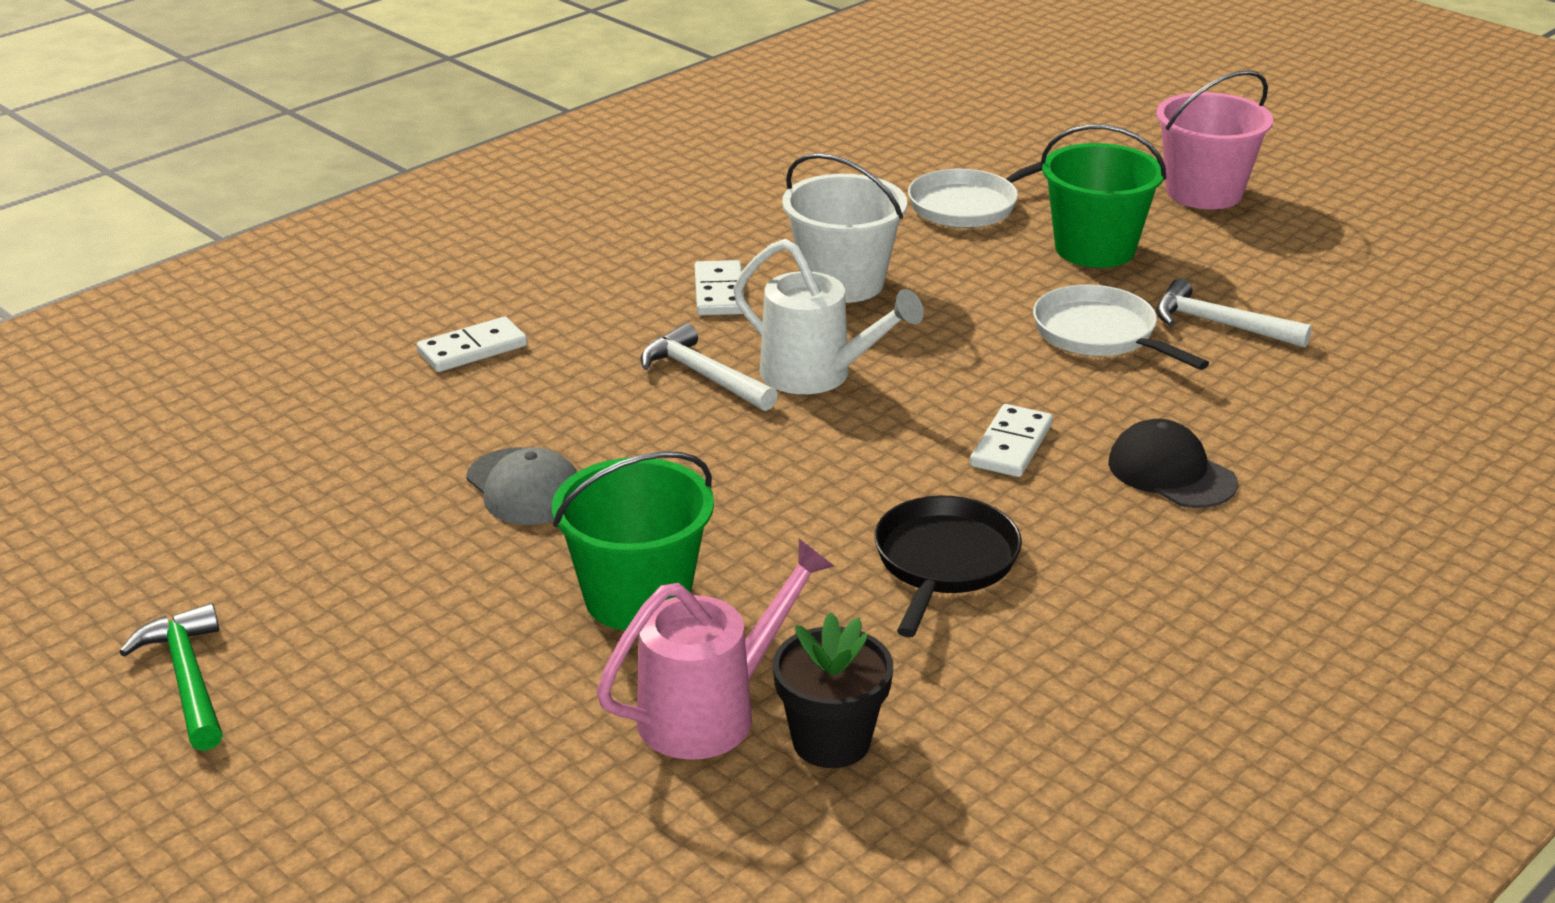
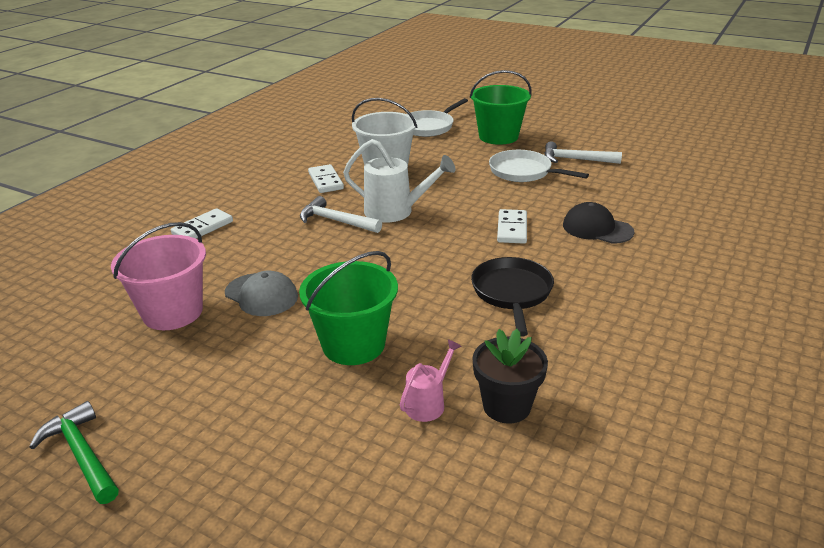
camera: 15 degrees left, 0 degrees up
pink watering can [597,539,834,760] -> pink watering can [400,339,462,422], size x0.56
pink bucket [1156,70,1273,209] -> pink bucket moved to [111,222,206,330]

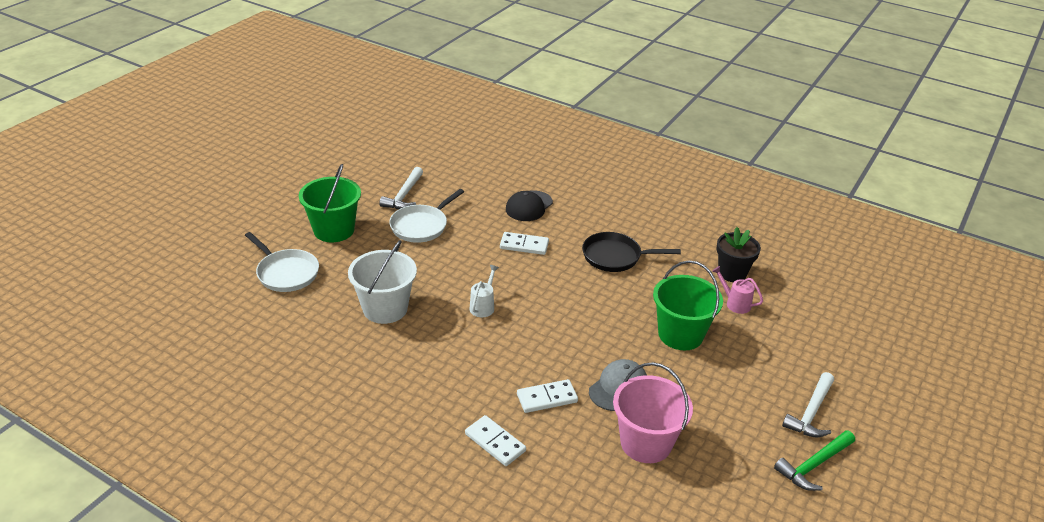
camera: 90 degrees left, 5 degrees up
white hammer [300,196,382,233] -> white hammer moved to [782,372,834,437]
white domino [308,164,344,193] -> white domino moved to [517,379,578,413]
white watering can [343,139,456,223] -> white watering can [469,265,499,317], size x0.56

